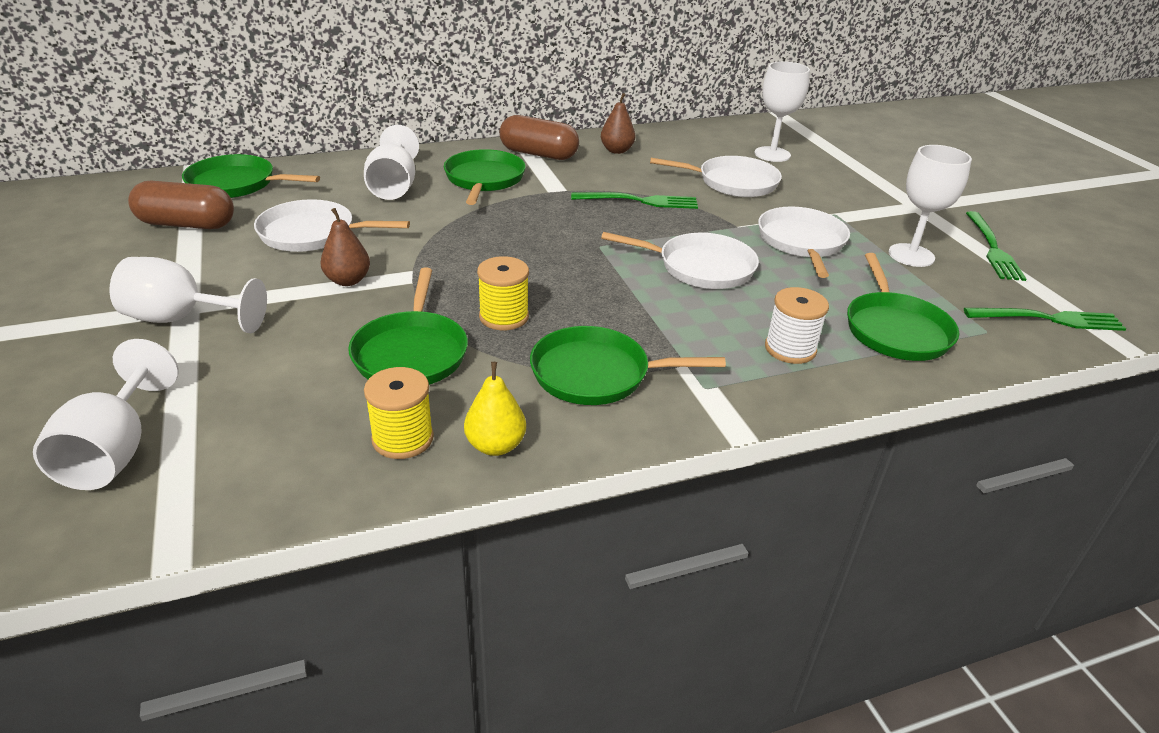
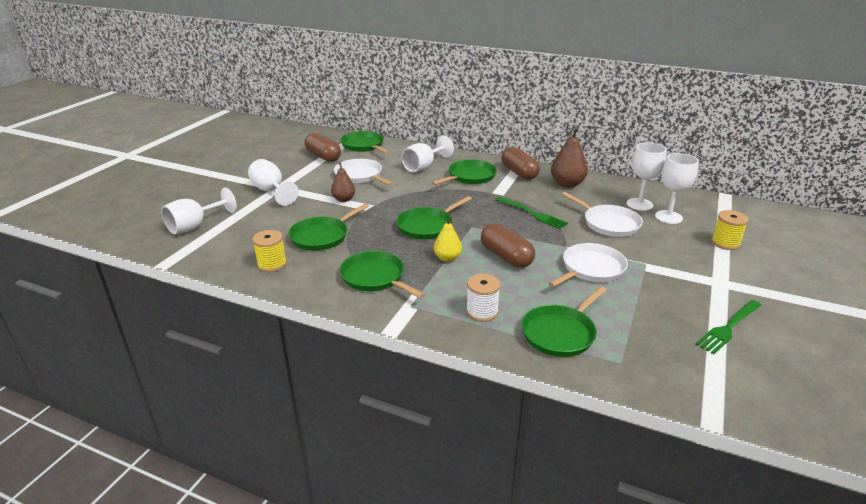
camera: 45 degrees right, 5 degrees down
yellow pear [464,362,526,456] -> yellow pear moved to [434,216,462,262]
yellow spool [477,256,529,330] -> yellow spool moved to [711,210,749,250]
brown pear [601,93,635,154] -> brown pear [551,128,588,188], size x1.57
white pan [601,232,759,289] -> brown capsule [481,223,535,268]
white goblet [889,145,972,267] -> white goblet moved to [627,142,666,211]
green fork [964,308,1127,331] -> none
none -> green pan [396,196,472,239]

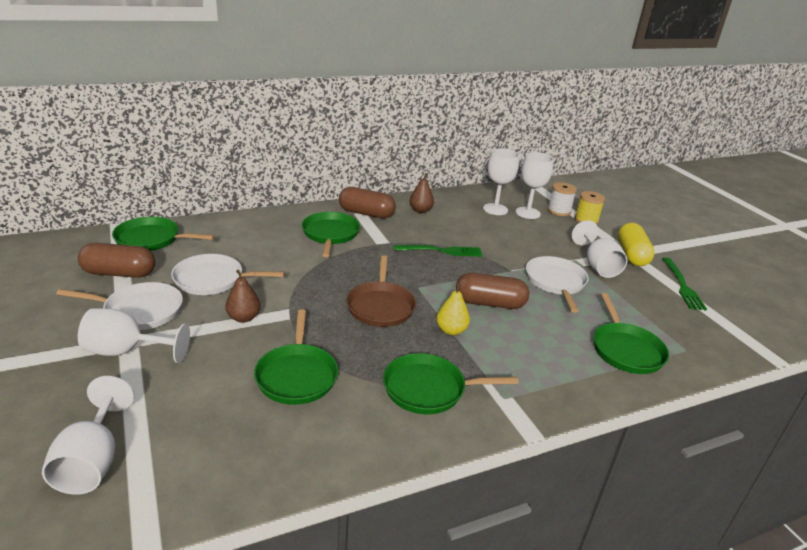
camera: 50 degrees left, 0 degrees up
yellow spool [252,230,287,272] -> none
green pan [396,196,472,239] -> brown pan [346,255,416,327]
white goblet [401,136,454,172] -> white goblet moved to [572,220,627,278]
white spool [466,274,500,322] -> white spool moved to [548,182,577,216]
brown pear [551,128,588,188] -> brown pear [410,173,434,213], size x0.64
white pan [561,192,643,237] -> white pan moved to [56,282,183,330]
none -> yellow capsule [618,223,655,266]

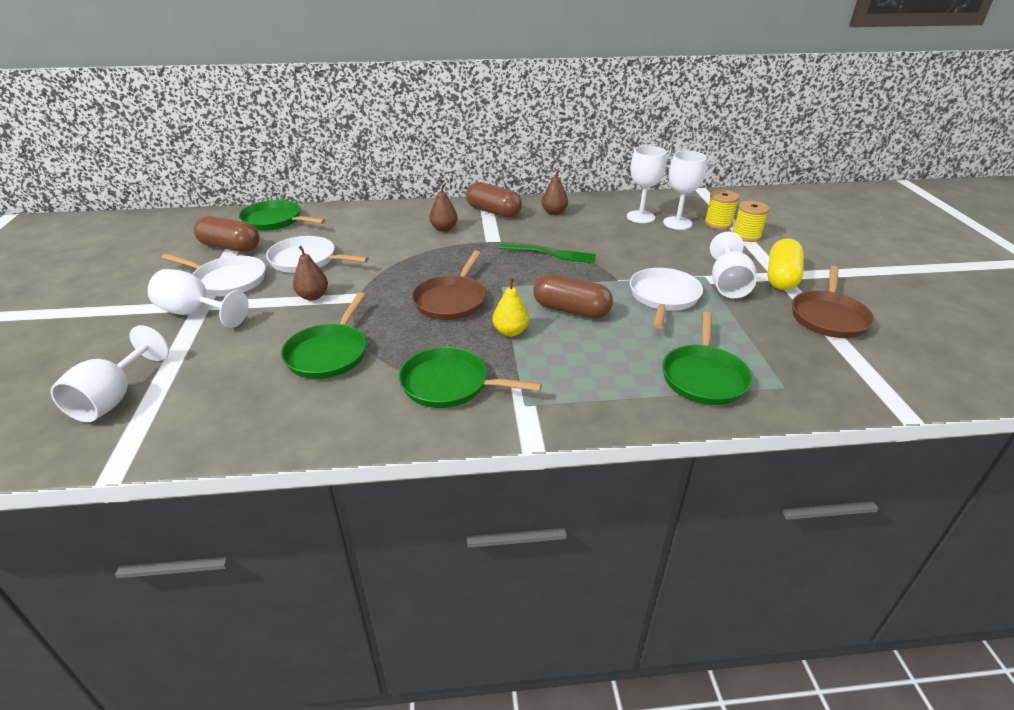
camera: 20 degrees right, 5 degrees up
green pan [302,212,360,257] -> brown pear [429,184,458,232]
white spool [548,182,577,216] -> yellow spool [705,190,739,230]
green fork [662,258,707,311] -> brown pan [792,266,874,338]

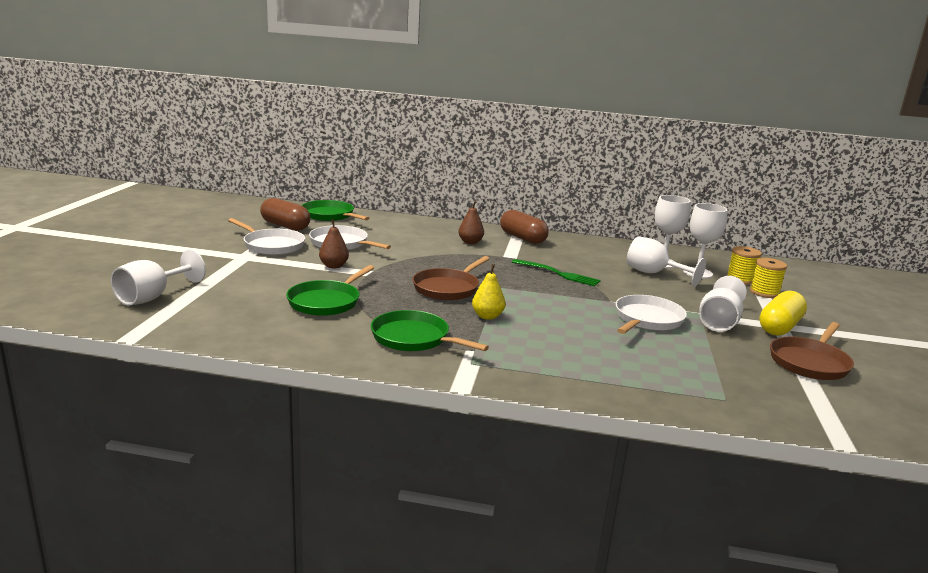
camera: 15 degrees right, 15 degrees down
white goblet [148,269,248,328] -> white goblet moved to [627,236,706,287]
brown capsule [533,274,613,319] -> none
brown pear [541,170,568,215] -> none
green pan [662,312,752,405] -> none

